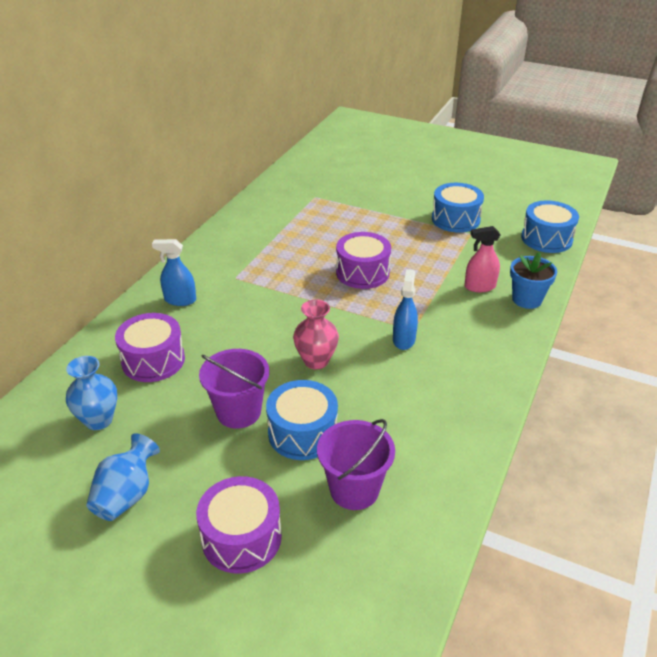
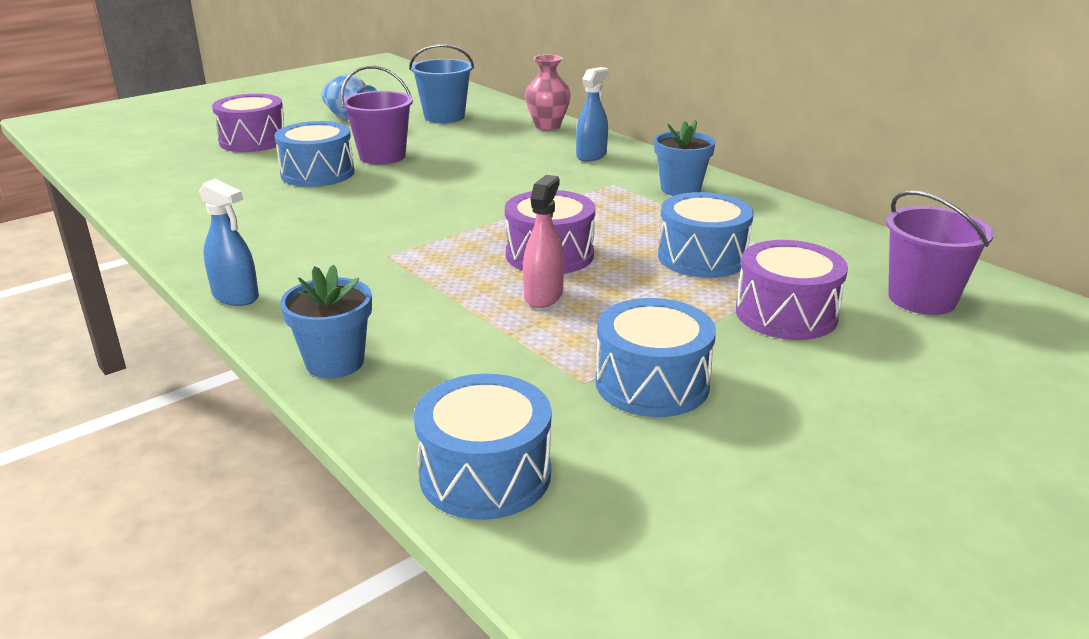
camera: 115 degrees right, 10 degrees down
blue vase [66,356,117,430] -> blue bucket [409,44,474,123]
purple drum [115,313,185,382] -> purple drum moved to [736,240,848,340]
pink vase [293,300,339,369] -> pink vase moved to [525,55,571,131]
purple bucket [317,419,395,510] -> purple bucket moved to [886,191,994,315]
blue spray bottle [393,269,418,350] -> blue spray bottle moved to [199,179,259,306]
pink spray bottle [465,226,500,292] -> pink spray bottle moved to [523,175,564,308]
none -> blue flower pot [654,120,716,196]
none -> blue drum [658,192,754,278]

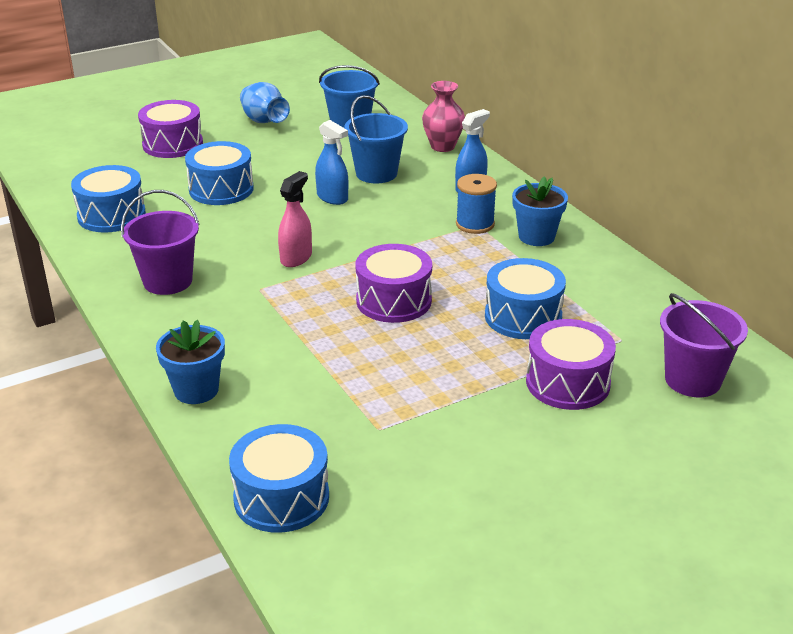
camera: 10 degrees right, 5 degrees up
blue spray bottle [199,179,259,306] -> blue spray bottle moved to [315,120,348,205]
purple bucket [341,65,413,164] -> purple bucket moved to [121,190,200,295]
pink spray bottle [523,175,564,308] -> pink spray bottle moved to [278,171,312,267]
blue drum [595,298,716,417] -> blue drum moved to [71,165,146,232]
none -> blue bucket [344,95,408,183]
none -> blue spool [456,174,497,234]

